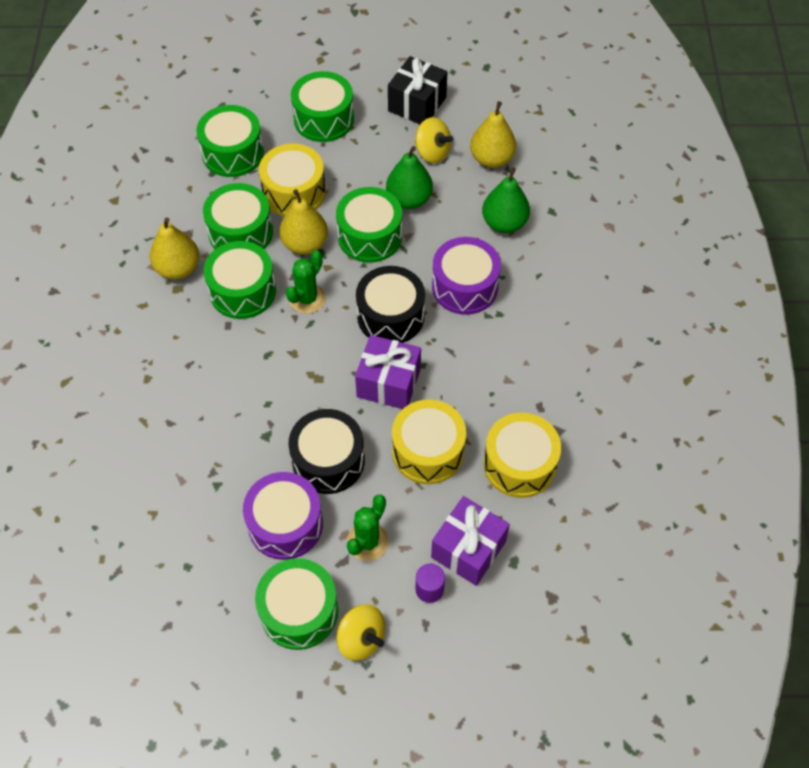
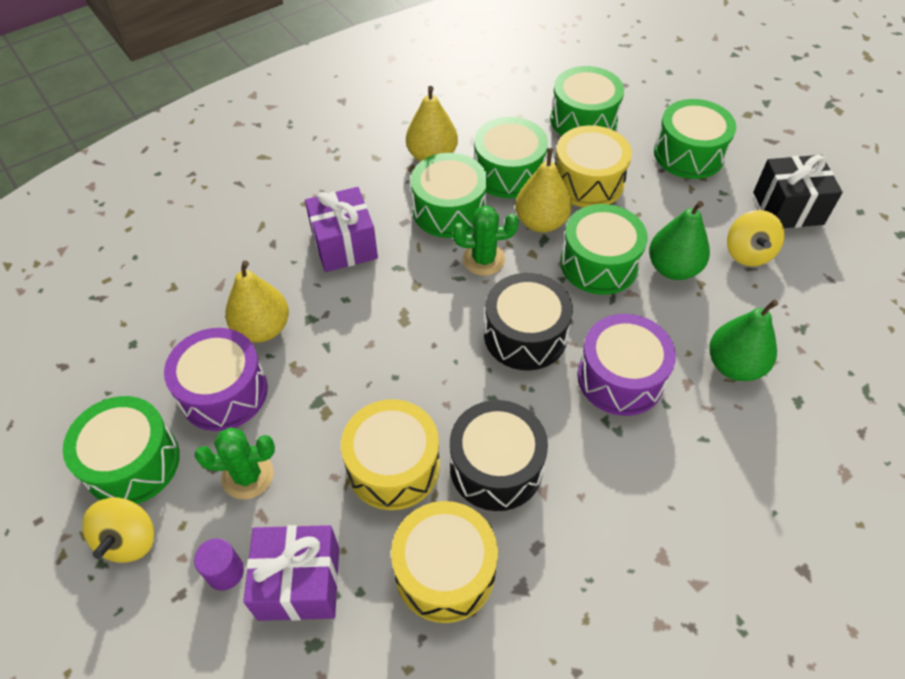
camera: 55 degrees right, 5 degrees down
black drum [288,409,365,494] -> black drum moved to [450,400,548,511]
purple gift [355,335,421,409] -> purple gift moved to [305,187,378,272]
yellow pear [470,101,516,168] -> yellow pear moved to [225,260,289,343]

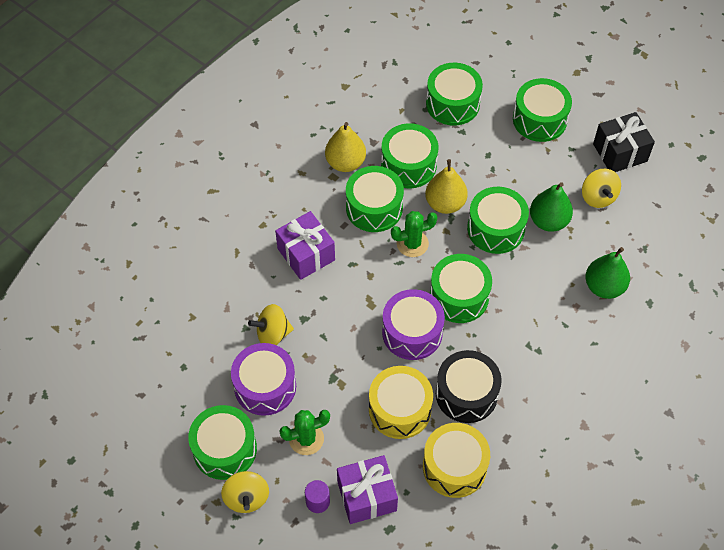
camera: 15 degrees left, 5 degrees up
yellow pear [225,260,289,343] -> yellow spinning top [248,304,294,345]
black drum [484,273,573,371] -> green drum [430,254,492,323]
yellow drum [555,125,632,207] -> none
purple drum [577,314,676,416] -> purple drum moved to [382,289,445,360]

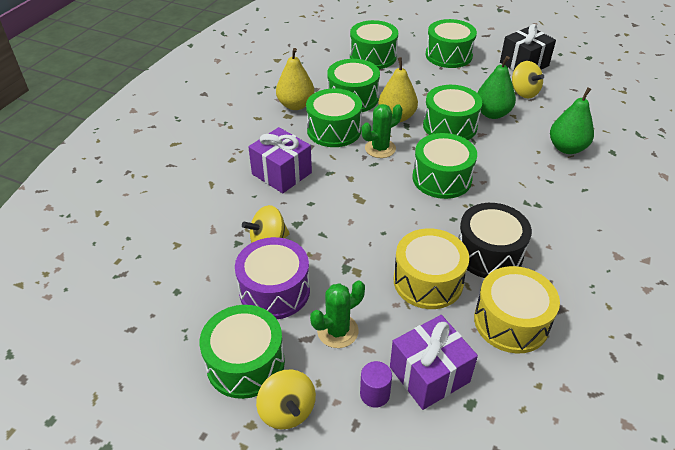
camera: 15 degrees left, 15 degrees down
purple drum [382,289,445,360] -> none

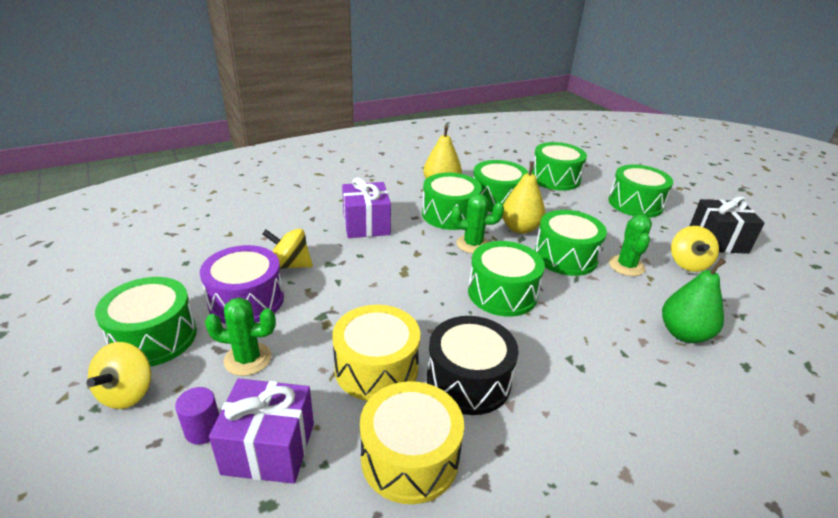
camera: 35 degrees right, 10 degrees down
green pear [477,56,516,119] -> green cactus [609,215,652,276]

